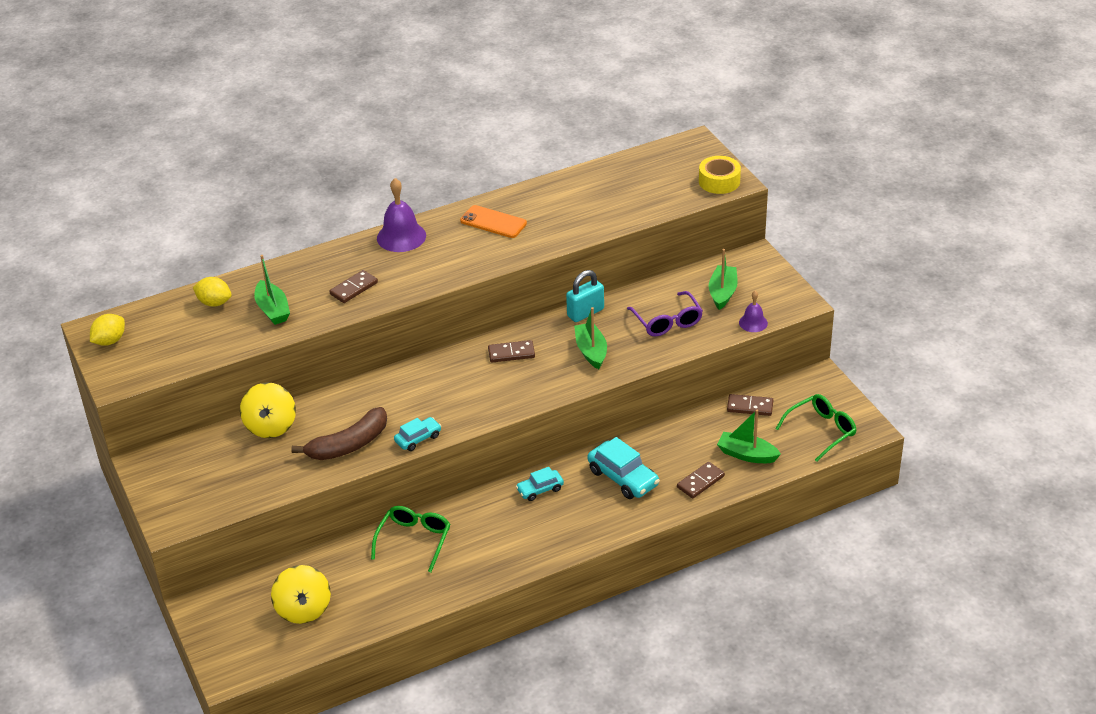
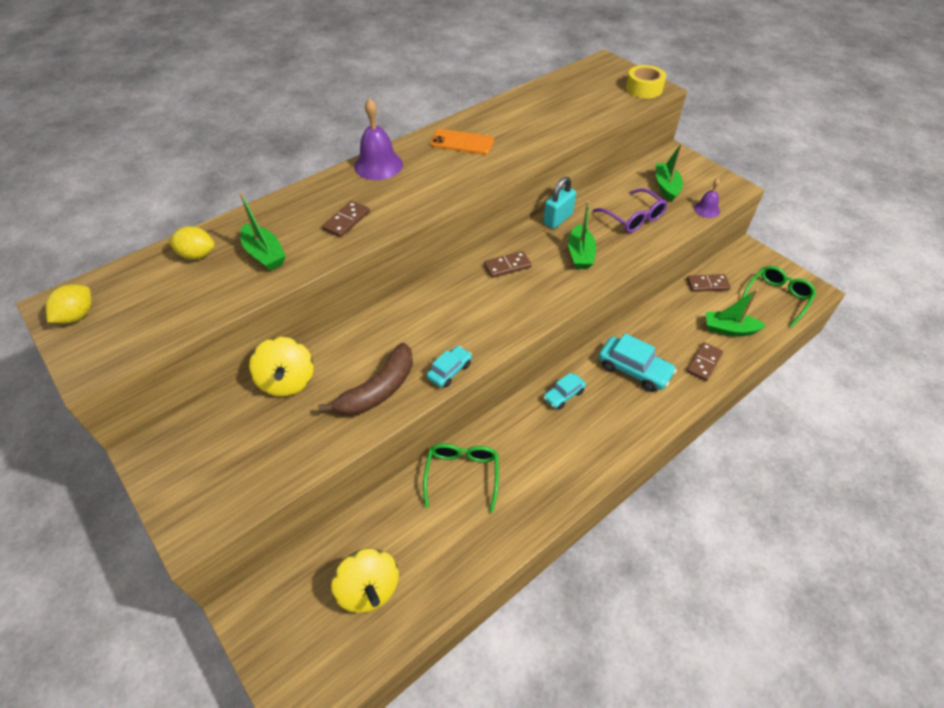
camera: 15 degrees left, 10 degrees up
green boat [574,307,607,369] -> green boat turned 150 degrees counterclockwise [568,201,596,269]

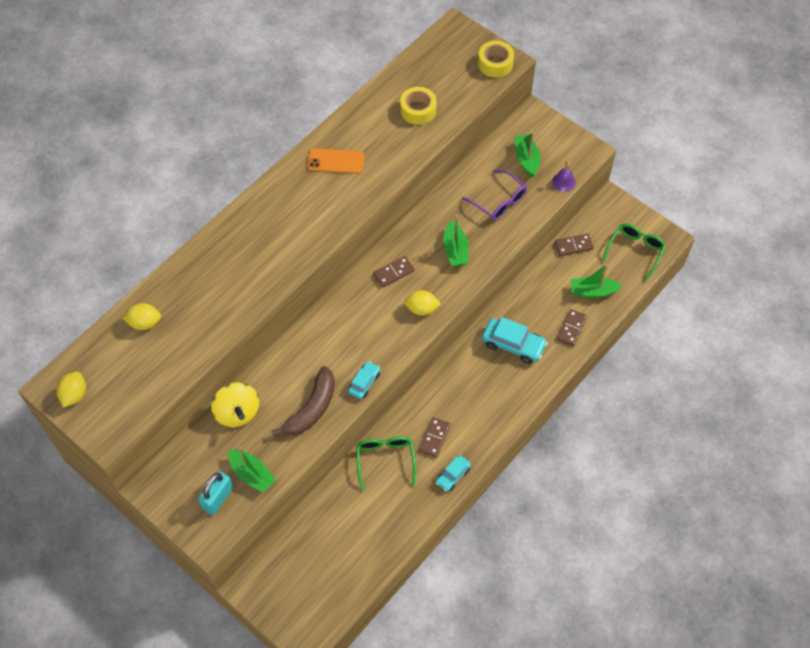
camera: 10 degrees left, 10 degrees up
green boat [240,193,286,271] -> green boat moved to [228,447,276,493]
brown domino [322,201,370,238] -> brown domino moved to [419,417,450,458]
yellow spinning top [331,548,399,613] -> none
purple bell [354,98,403,180] -> none
turquoise padlock [543,177,576,229] -> turquoise padlock moved to [198,471,233,515]
turquoise car [543,373,586,410] -> turquoise car moved to [436,455,471,492]
none -> yellow tape [400,87,437,125]
none -> yellow lemon [404,290,441,316]

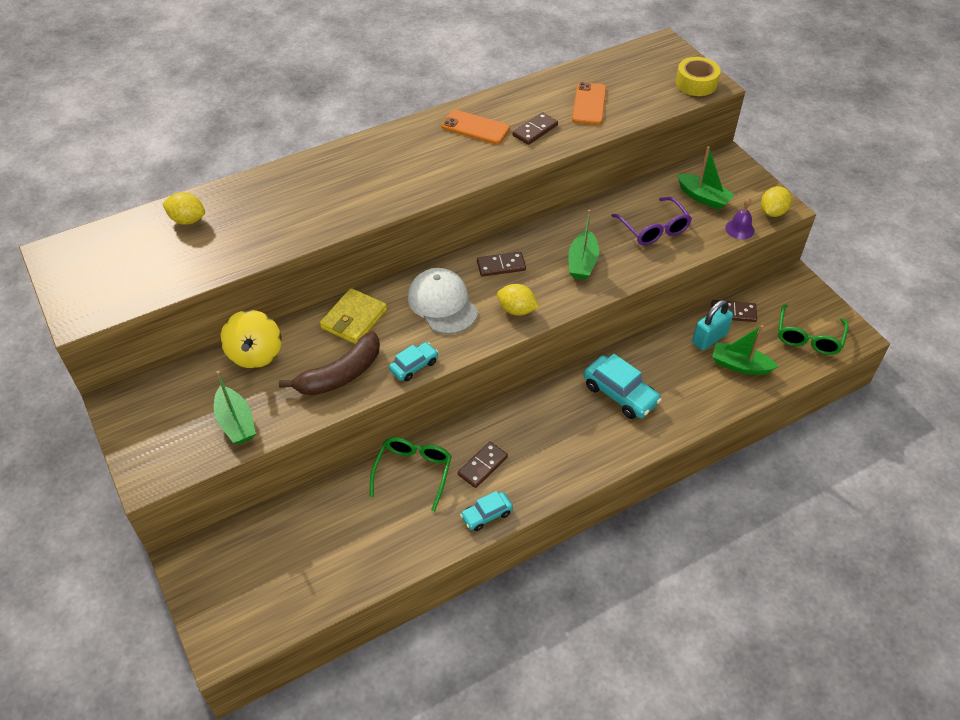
camera: 20 degrees right, 10 degrees down
yellow lemon [57,372,86,408] -> yellow lemon moved to [761,186,791,217]
turquoise padlock [198,471,233,515] -> turquoise padlock moved to [692,300,733,350]
yellow tape [400,87,437,125] -> orange phone [572,82,606,125]
green boat [515,132,540,177] -> green boat turned 120 degrees clockwise [677,146,735,210]
brown domino [557,309,587,346] -> brown domino moved to [512,112,558,145]
green glasses [602,224,666,281] -> green glasses turned 150 degrees clockwise [778,304,849,355]
none -> yellow wallet [320,288,387,344]
none -> white cap [408,268,478,334]

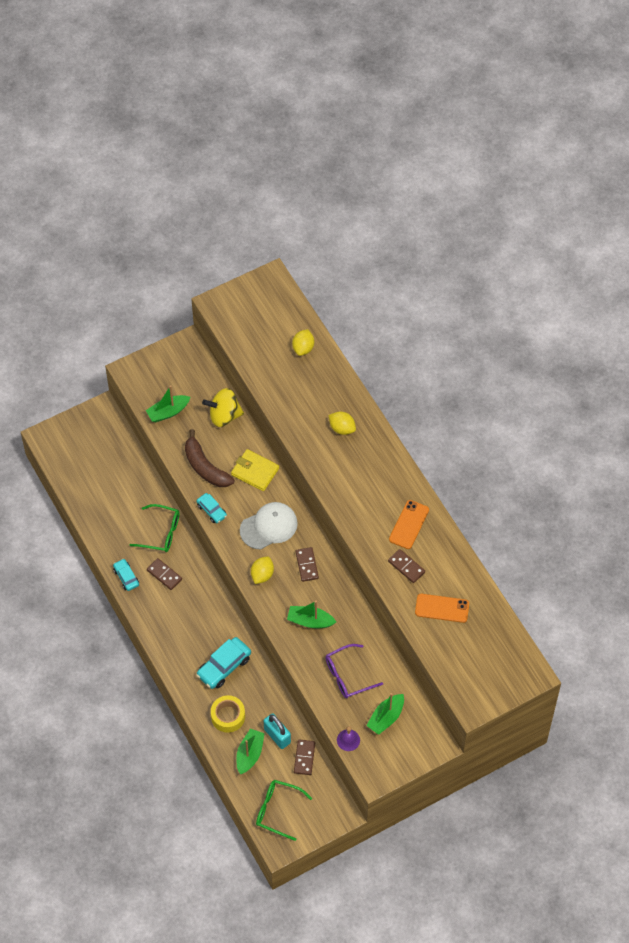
camera: 90 degrees right, 10 degrees up
yellow tape [676,57,720,96] -> yellow tape moved to [211,695,245,733]
yellow lemon [761,186,791,217] -> yellow lemon moved to [328,412,356,435]

